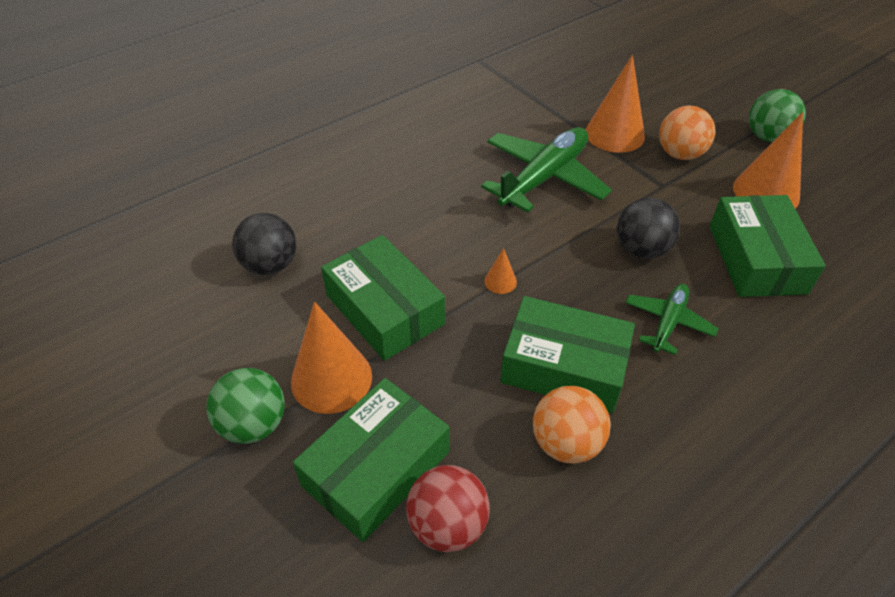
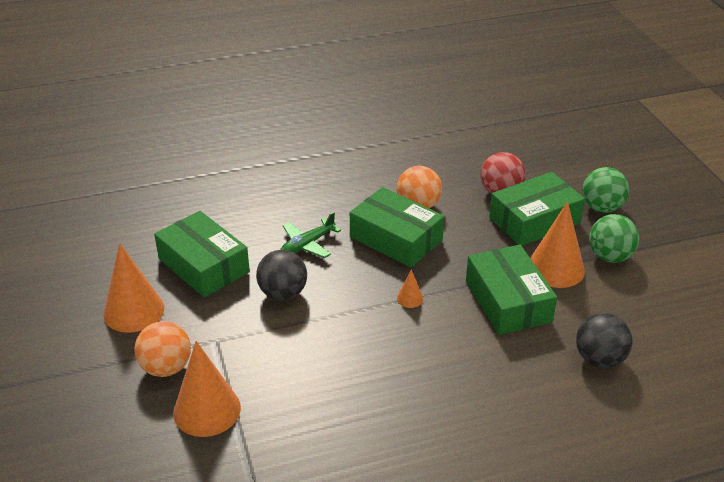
camera: 160 degrees left, 10 degrees down
green plane [481,127,612,213] -> none
green box [709,195,826,297] -> green box turned 60 degrees counterclockwise [154,211,250,298]
green ball [749,89,806,142] -> green ball moved to [582,167,629,213]

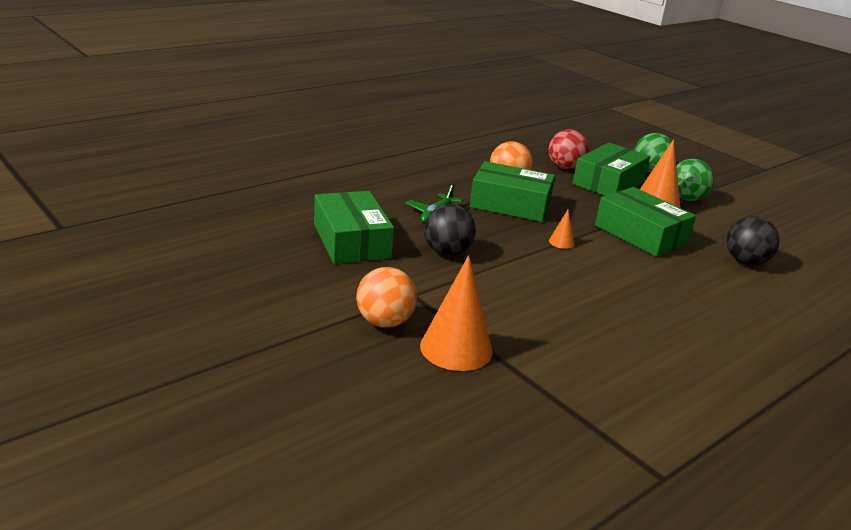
camera: 25 degrees left, 10 degrees down
orange cone [103,243,164,333] -> none
green box [154,211,250,298] -> green box turned 45 degrees clockwise [314,191,394,264]

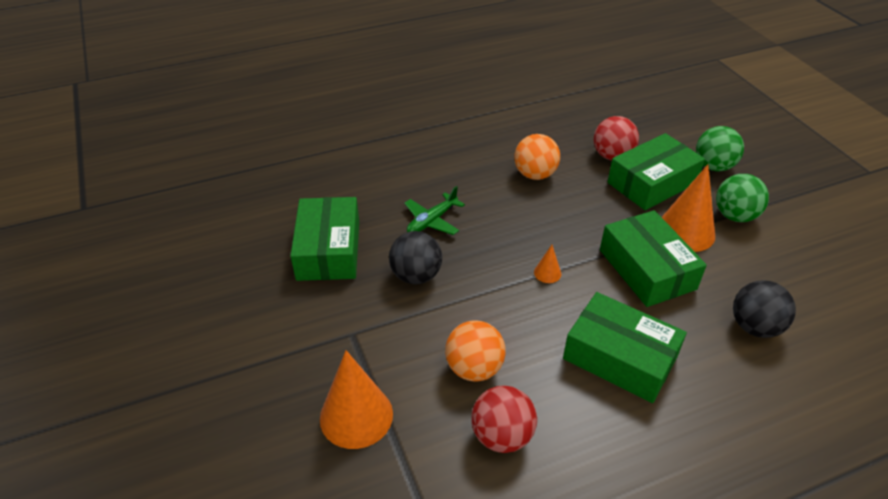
camera: 20 degrees right, 15 degrees up
orange ball [356,267,417,328] -> orange ball moved to [445,320,506,382]
green box [470,161,555,222] -> green box moved to [563,292,687,403]
none -> red ball [471,385,537,453]

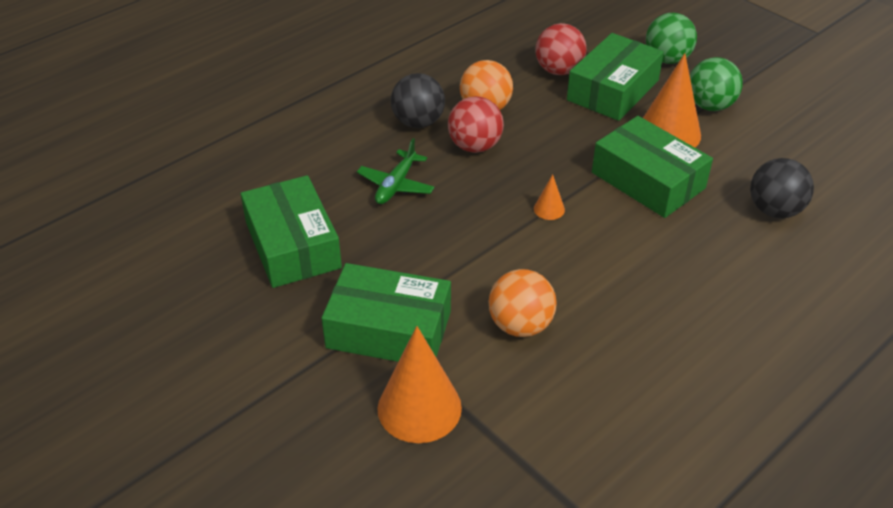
camera: 20 degrees left, 0 degrees up
black ball [389,231,442,284] -> black ball moved to [391,73,445,128]
red ball [471,385,537,453] -> red ball moved to [448,96,504,153]
green box [563,292,687,403] -> green box moved to [321,263,451,362]

